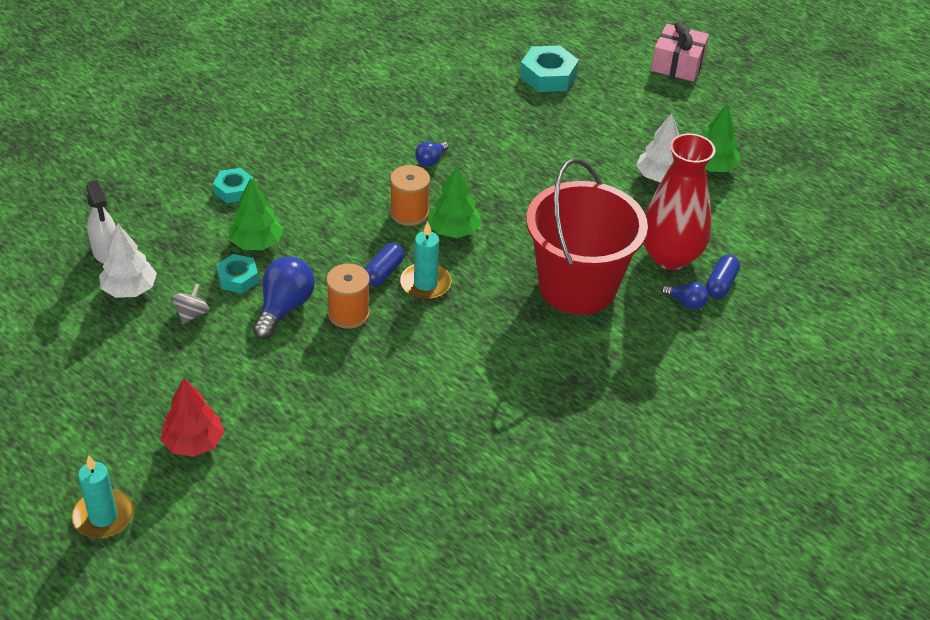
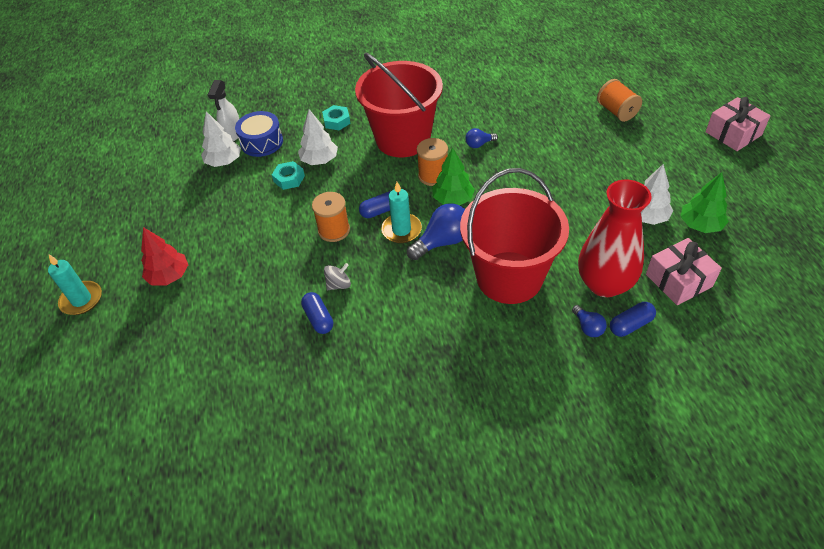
camera: 40 degrees right, 5 degrees up
grey spinning top [172,284,210,324] -> grey spinning top moved to [324,263,351,290]
green tree [229,178,284,250] -> white tree [298,109,338,165]
blue light bulb [253,257,315,340] -> blue light bulb moved to [407,203,465,260]
turquoise nut [520,46,579,92] -> orange spool [597,79,642,122]
none -> blue drum [235,111,283,157]
none -> blue capsule [301,292,333,334]
none -> red bucket [355,53,443,157]
none -> pink gift [646,238,722,305]

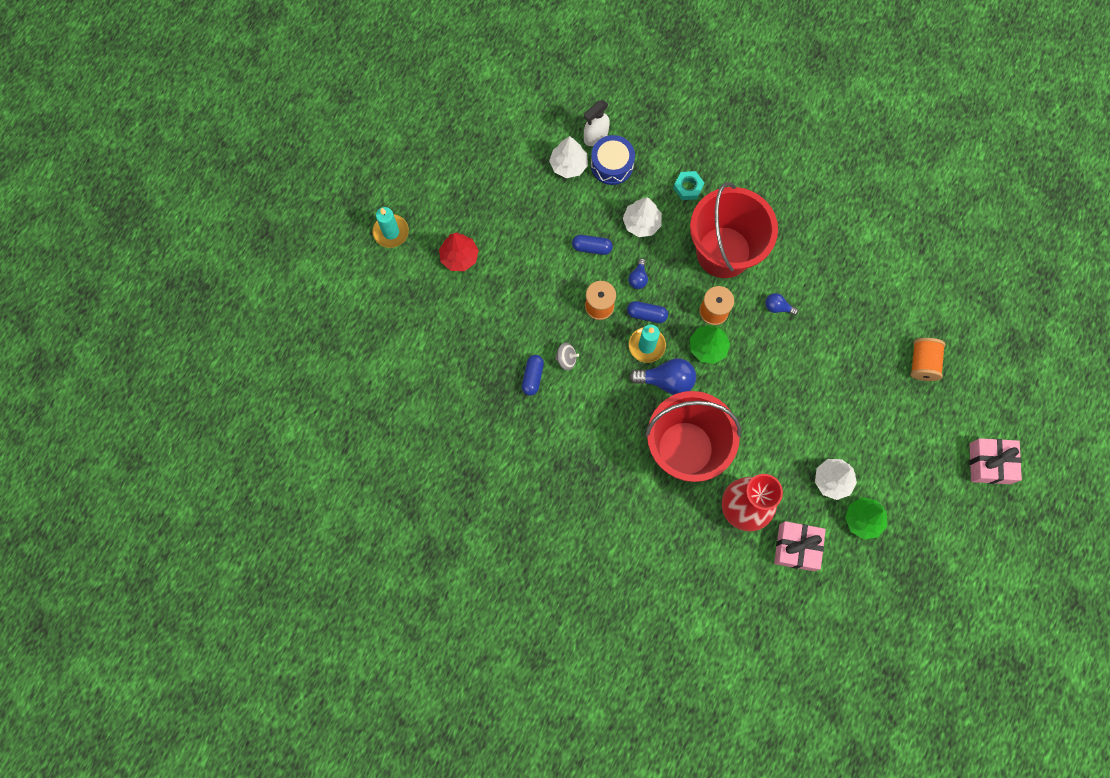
camera: 35 degrees right, 25 degrees up
turquoise nut [272,161,305,190] -> none
blue light bulb [572,305,607,337] -> blue light bulb moved to [628,258,648,289]
blue capsule [610,302,656,337] -> blue capsule moved to [572,235,613,255]

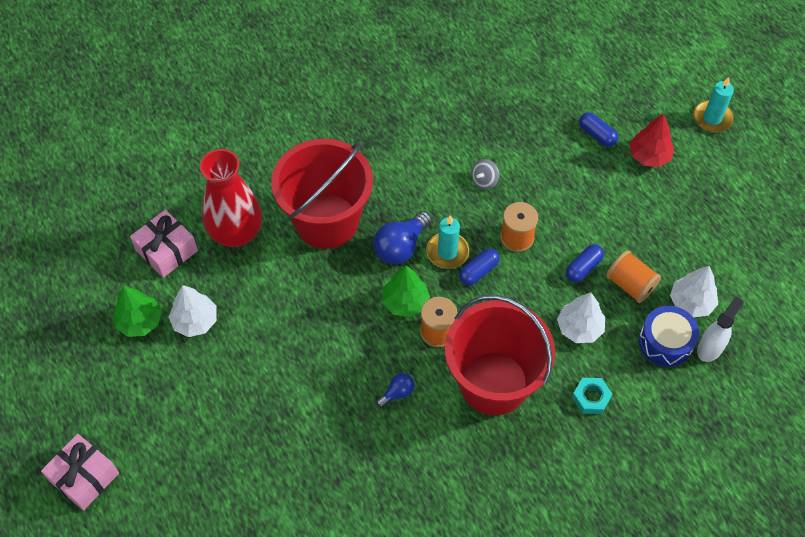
camera: 125 degrees right, 15 degrees down
blue capsule [522,355,544,396] -> blue capsule moved to [579,112,618,147]
white spray bottle [584,100,610,146] -> white spray bottle turned 45 degrees clockwise [697,296,744,362]
blue light bulb [628,258,648,289] -> none
orange spool [910,338,945,381] -> orange spool moved to [606,250,661,303]

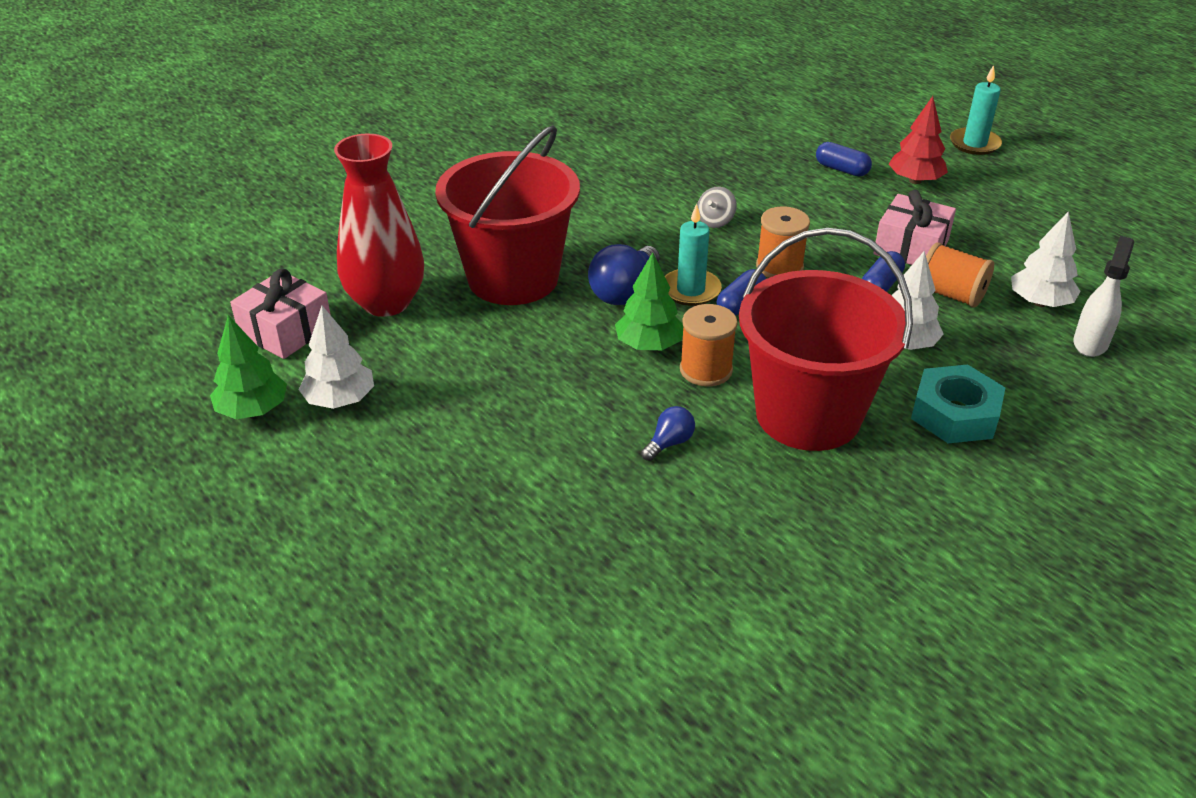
camera: 10 degrees left, 20 degrees down
pink gift [41,434,119,511] -> pink gift moved to [873,190,956,265]
turquoise nut [572,378,612,414] -> turquoise nut [911,364,1006,443], size x1.59
blue drum [639,306,699,367] -> none

